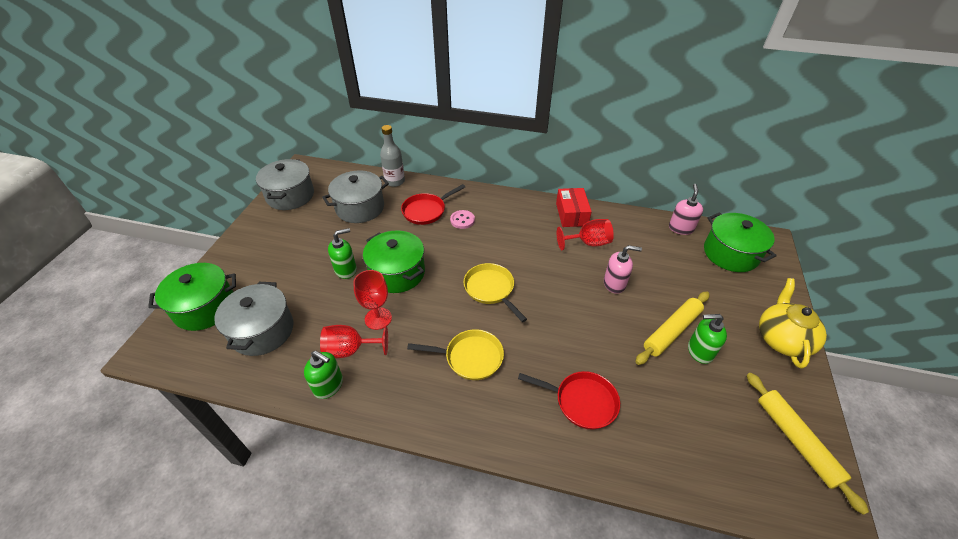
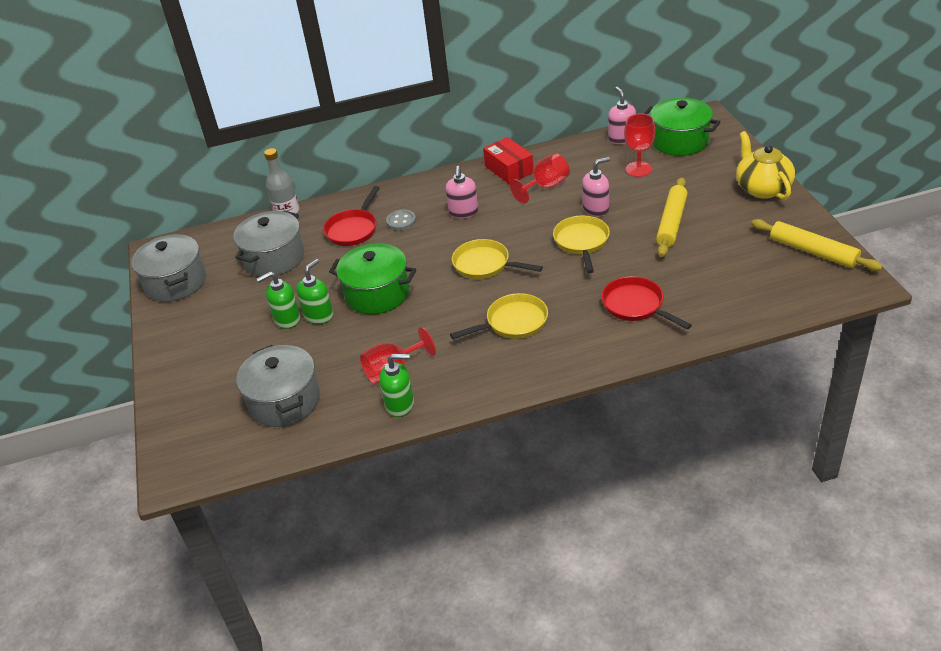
camera: 25 degrees left, 5 degrees down
green pot [148,263,236,331] -> none
red goblet [353,270,392,330] -> red goblet moved to [624,114,655,177]
pink button [450,210,475,229] -> grey button [386,210,416,231]
red pan [518,371,620,430] -> red pan turned 120 degrees counterclockwise [601,276,692,329]
green soap dispenser [688,314,727,364] -> green soap dispenser moved to [257,271,300,329]
none -> pink soap dispenser [446,166,478,219]
none -> yellow pan [553,215,610,273]

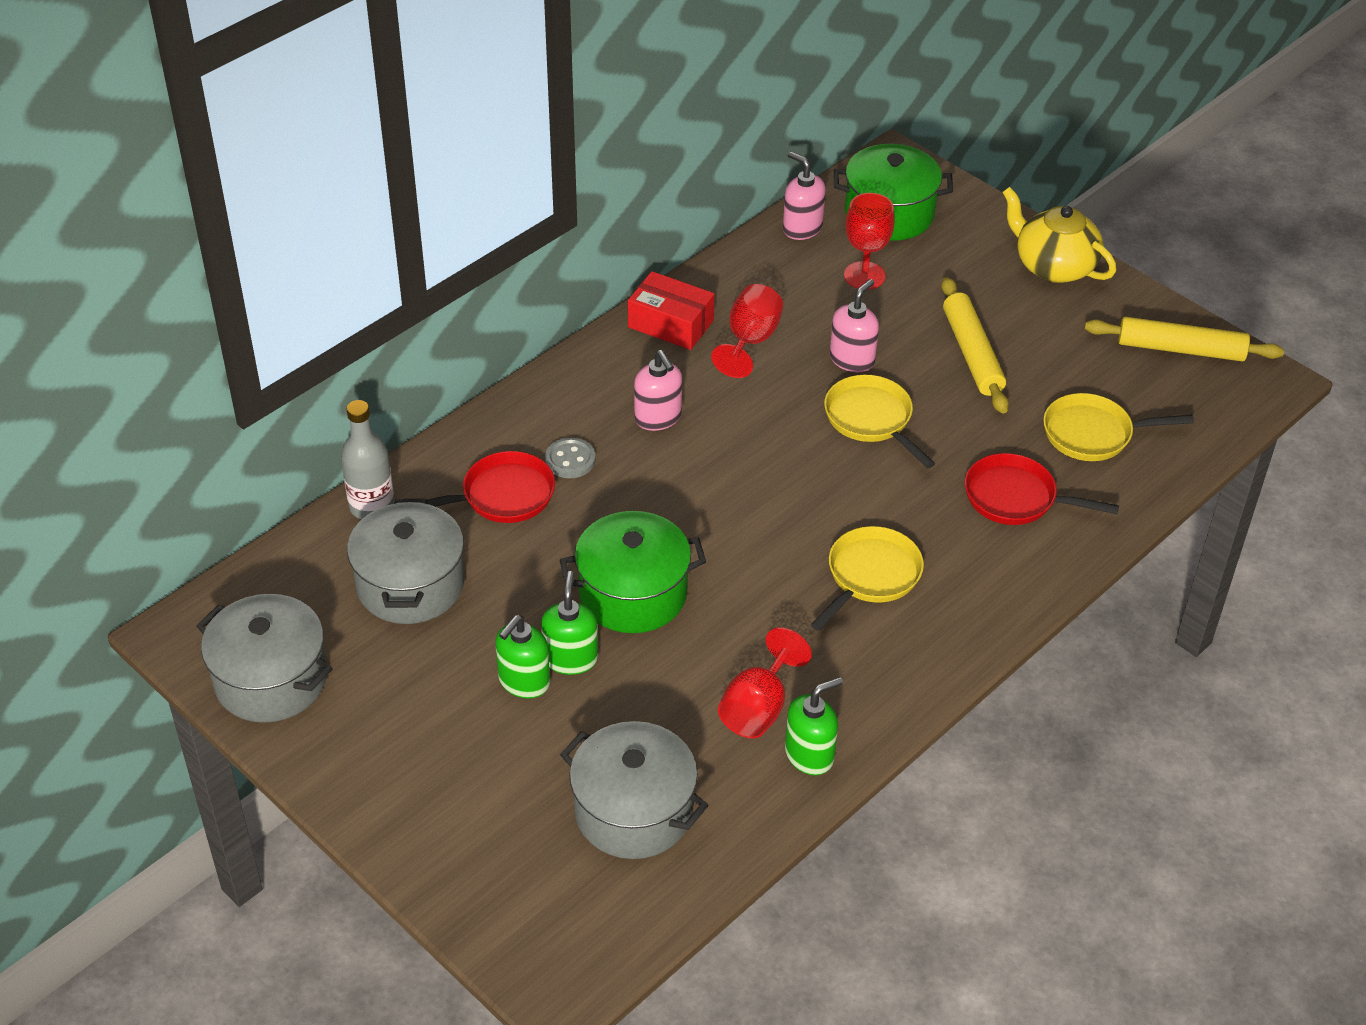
camera: 35 degrees left, 5 degrees up
red pan [323,186,380,246] -> red pan turned 105 degrees counterclockwise [427,451,555,523]
yellow pan [452,239,543,279] -> yellow pan moved to [1043,393,1194,461]

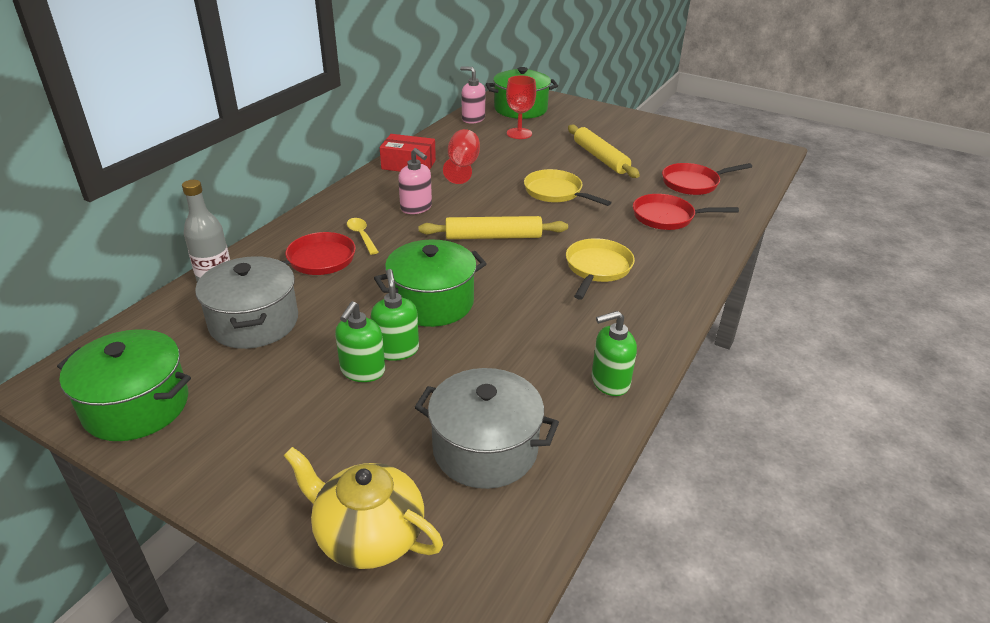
camera: 15 degrees left, 10 degrees down
grey pot [196,594,333,723] -> green pot [57,329,191,441]
grey button [545,438,596,478] -> yellow spoon [347,218,378,255]
red goblet [718,627,812,738] -> none
green soap dispenser [785,677,843,775] -> green soap dispenser turned 150 degrees counterclockwise [592,311,637,396]
pink soap dispenser [830,279,879,372] -> none
yellow teapot [1002,187,1116,283] -> yellow teapot moved to [284,447,443,569]
yellow pan [1043,393,1194,461] -> red pan [662,163,752,195]
yellow rolling pin [1085,317,1284,362] -> yellow rolling pin moved to [419,216,568,239]

